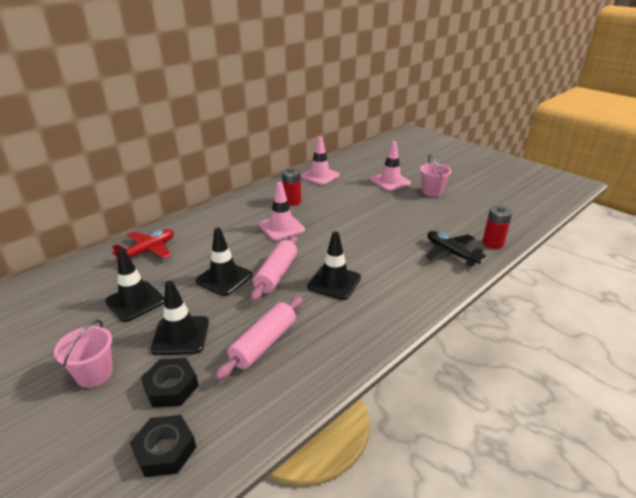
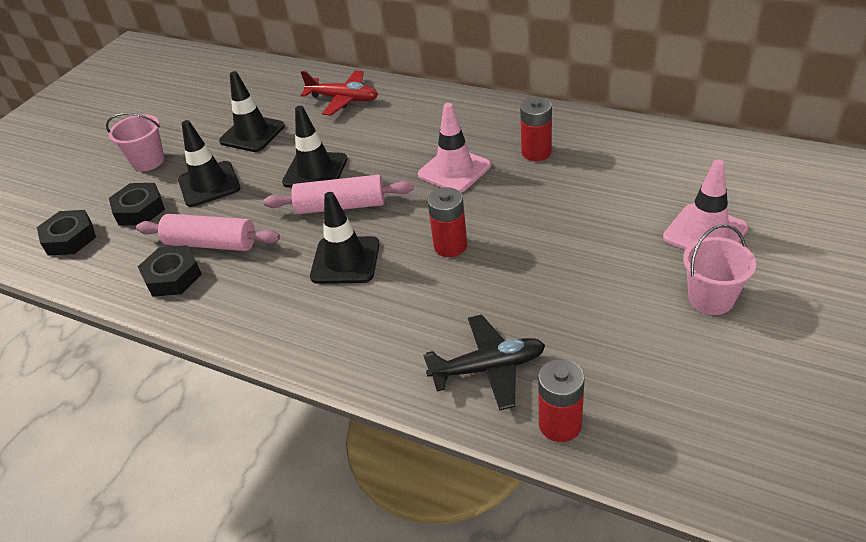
camera: 75 degrees right, 10 degrees up
pink traffic cone [301,136,340,185] -> none
black plane [425,231,486,266] -> black plane turned 45 degrees clockwise [423,314,545,410]
none -> black nut [138,245,202,297]
none -> red battery [428,187,467,257]

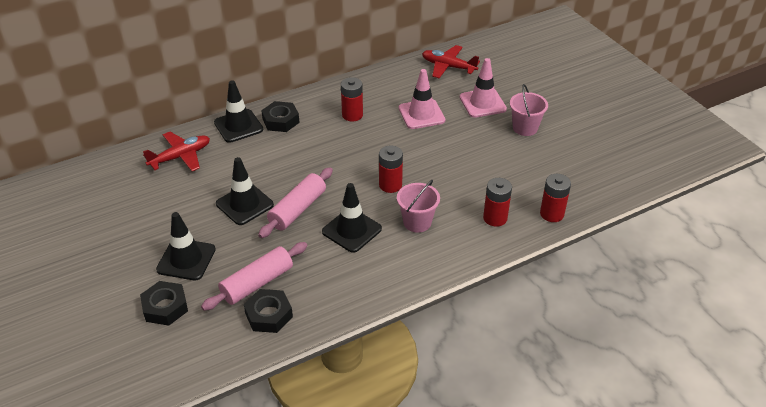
camera: 60 degrees left, 0 degrees up
black nut [37,210,96,255] -> black nut moved to [261,101,300,132]
pink bucket [106,113,164,171] -> pink bucket moved to [397,180,440,233]
black traffic cone [219,71,285,152] -> black traffic cone moved to [214,80,263,143]
pink traffic cone [418,103,491,193] -> pink traffic cone moved to [399,69,445,129]
black plane [423,314,545,410] -> red battery [483,178,512,227]
none -> red plane [422,45,480,78]

